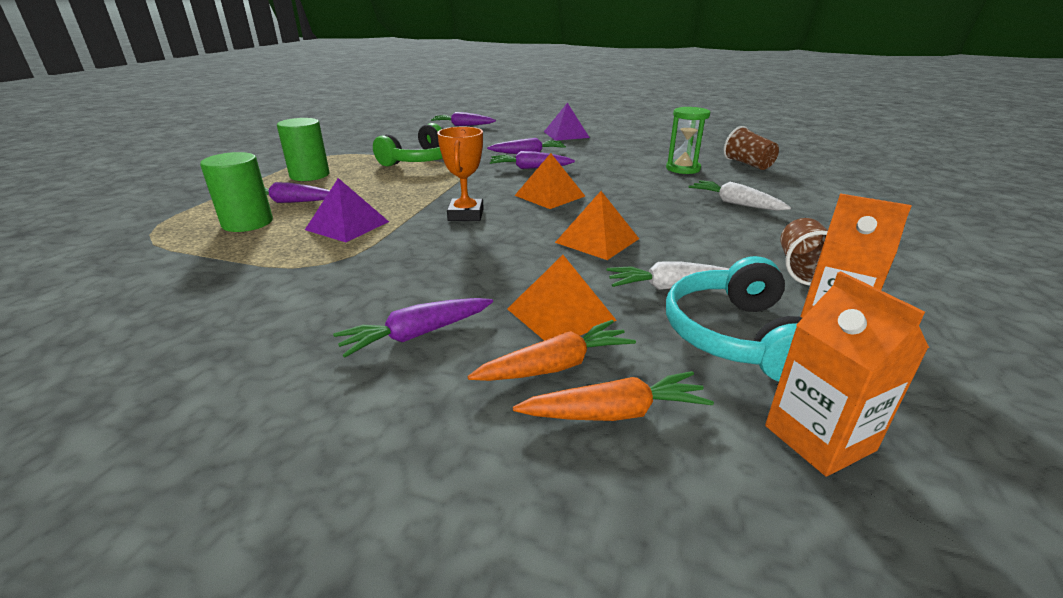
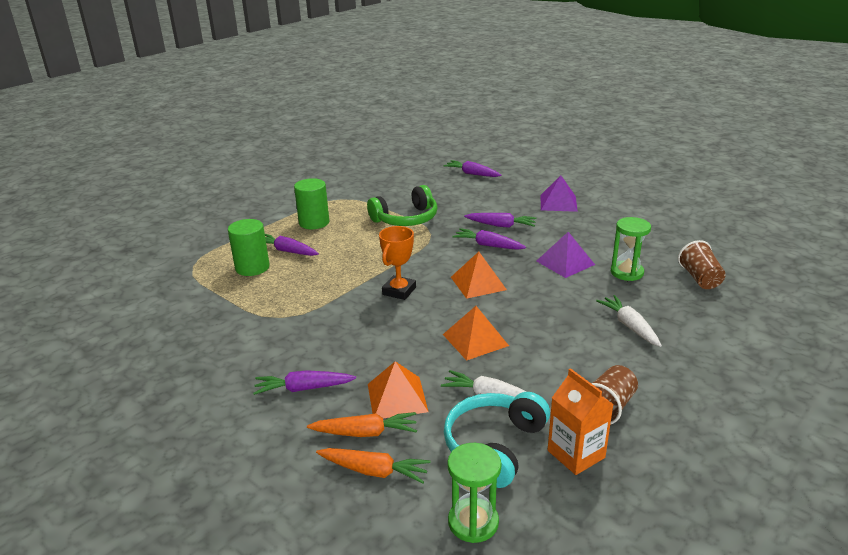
camera: 25 degrees right, 0 degrees up
purple pyramid [305,178,389,242] -> purple pyramid moved to [536,232,595,278]
orange carton [765,271,929,477] -> green hourglass [447,443,501,543]

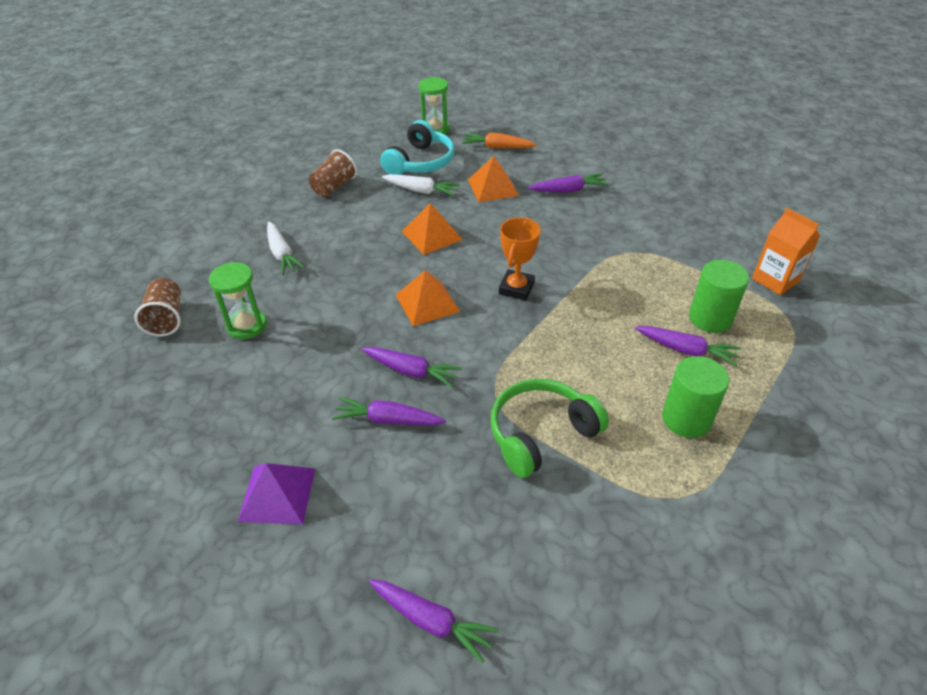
camera: 175 degrees right, 15 degrees up
orange carrot [307,412,417,437] -> none
purple pyramid [536,232,595,278] -> none
orange carton [548,368,614,475] -> orange carton moved to [752,208,820,295]

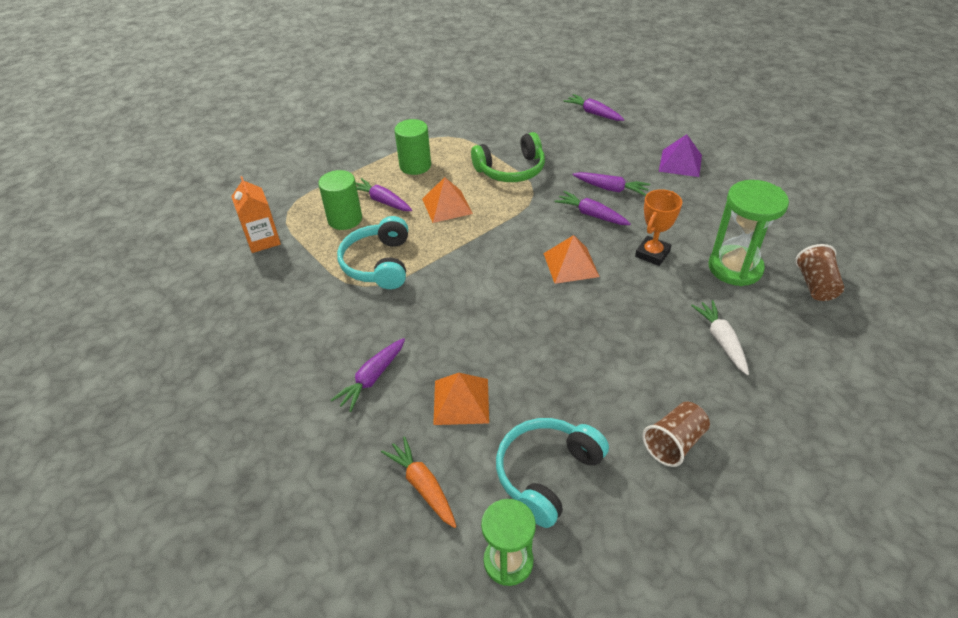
camera: 165 degrees left, 0 degrees up
green hourglass [209,262,267,339] -> green hourglass [708,180,789,286], size x1.50
white carrot [382,174,460,196] -> none
orange pyramid [402,203,463,255] -> orange pyramid moved to [422,177,473,223]
orange carrot [462,133,537,148] -> orange carrot turned 150 degrees counterclockwise [381,436,457,528]
orange trophy [499,217,541,301] -> orange trophy moved to [635,189,682,266]
purple carrot [528,173,609,193] -> purple carrot turned 60 degrees counterclockwise [331,338,405,412]
none -> turquoise headphones [337,216,408,289]

